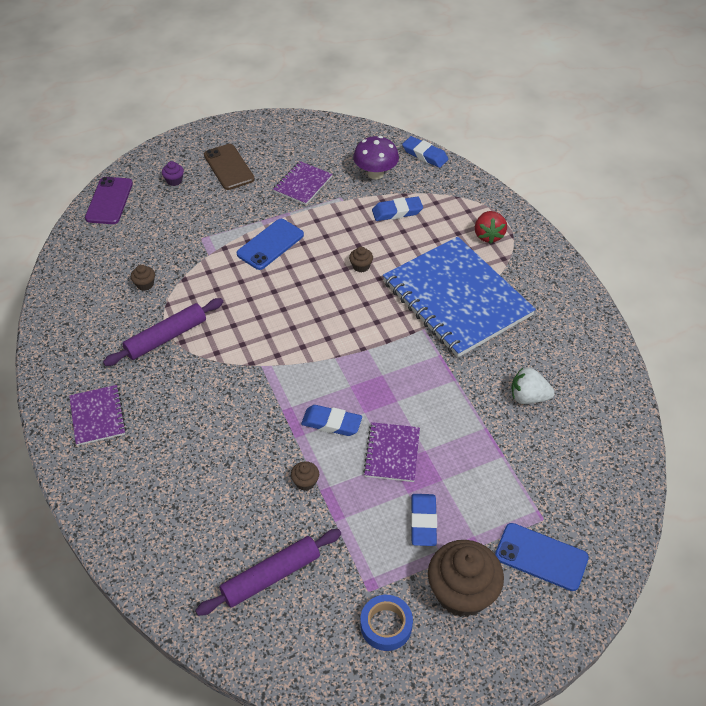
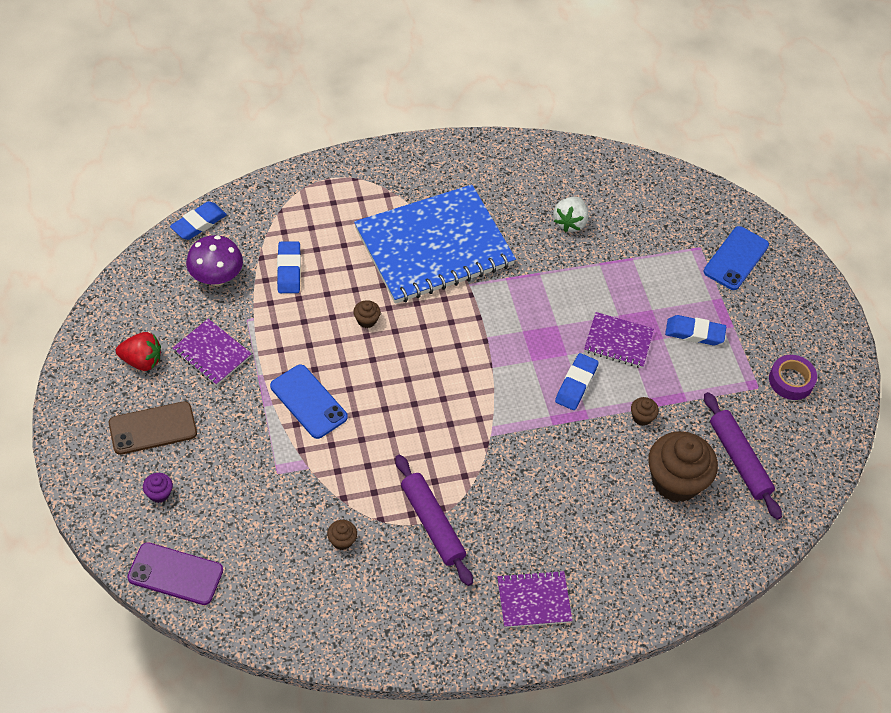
camera: 85 degrees left, 5 degrees up
blue tape [360,595,413,651] -> purple tape [769,355,817,400]
brown cupcake [428,540,504,617] -> brown cupcake moved to [648,431,718,502]
red strawberry [475,211,507,244] -> red strawberry moved to [116,332,161,371]

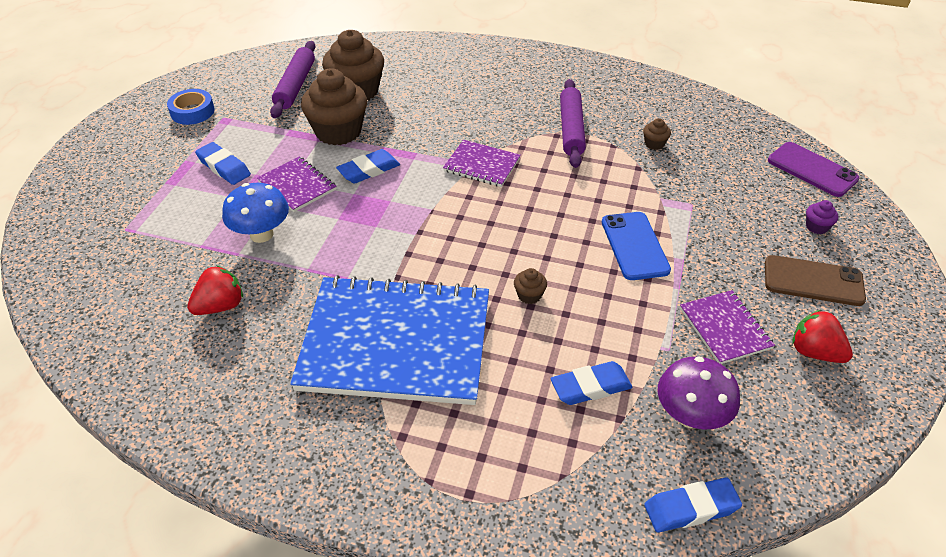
camera: 145 degrees left, 10 degrees down
blue eraser [277,241,301,293] -> blue eraser turned 45 degrees clockwise [551,361,632,405]
purple notebook [497,570,573,628] -> purple notebook moved to [443,140,521,187]
white strawberry [553,197,589,232] -> red strawberry [187,265,243,315]
brown cupcake [631,397,659,426] -> brown cupcake [301,68,367,145], size x2.40
blue phone [704,226,769,290] -> none
purple tape [769,355,817,400] -> blue tape [167,89,215,125]
none -> blue mushroom [222,183,289,243]

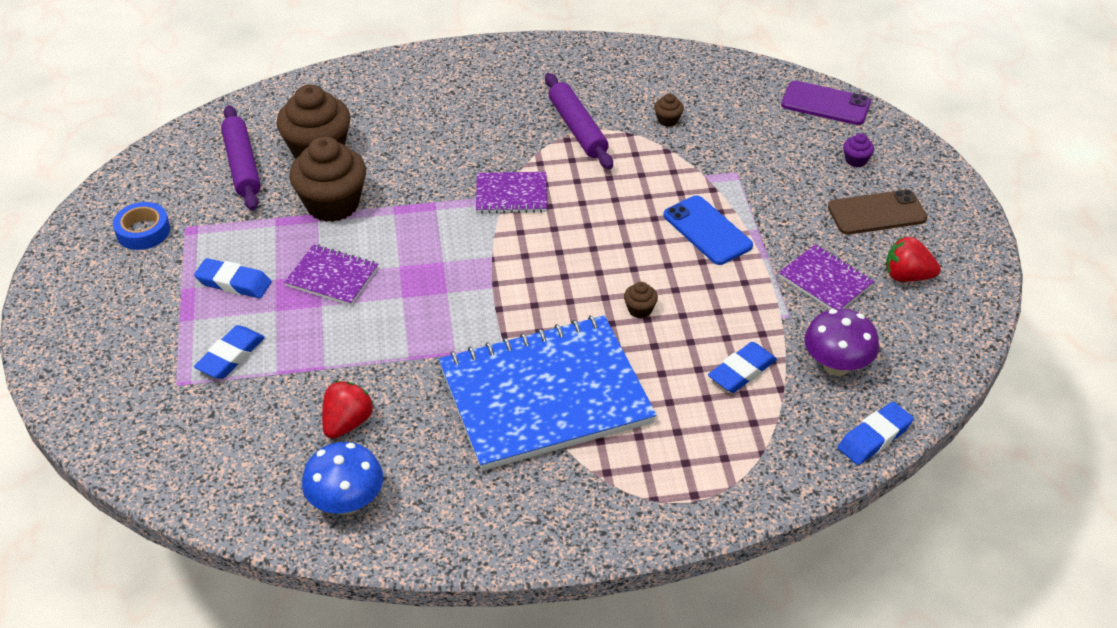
camera: 25 degrees left, 0 degrees up
blue mushroom [222,183,289,243] -> blue mushroom moved to [302,442,383,515]
blue eraser [336,149,400,183] -> blue eraser moved to [194,325,265,379]

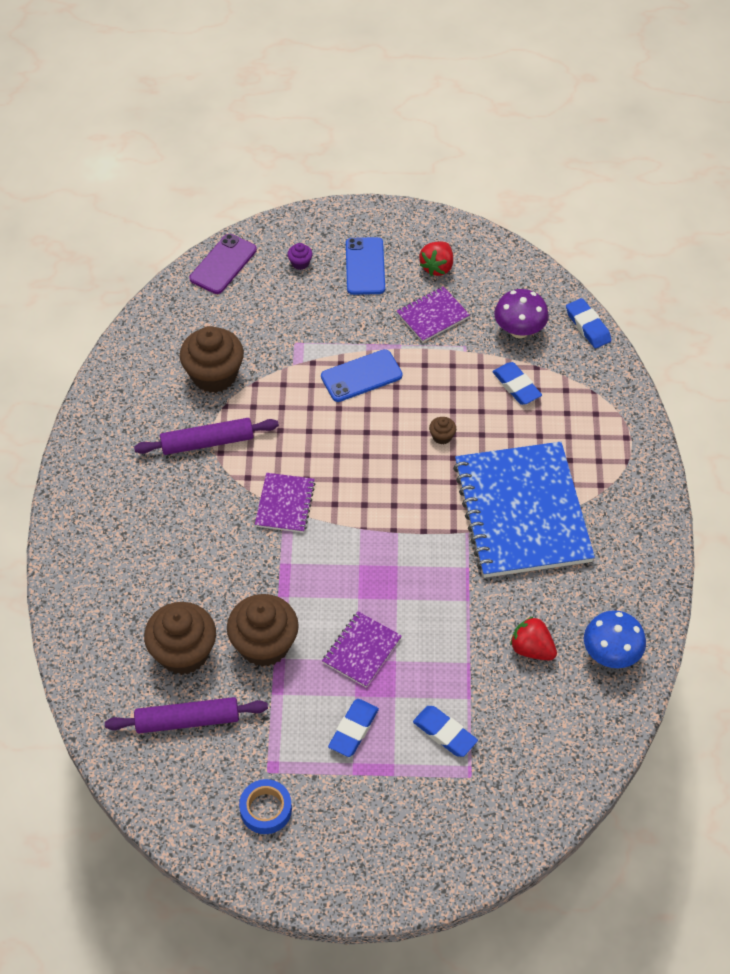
camera: 80 degrees left, 10 degrees up
brown cupcake [654,93,684,127] -> brown cupcake [180,326,244,393], size x2.40
brown phone [828,189,927,234] -> blue phone [346,237,385,295]

